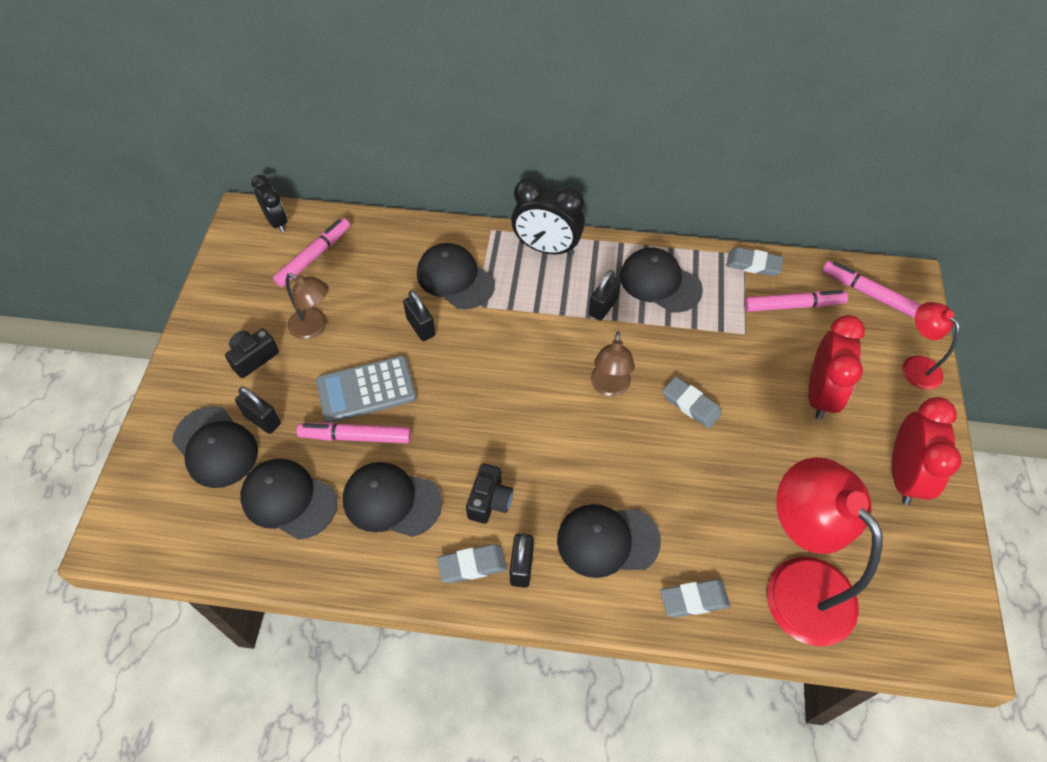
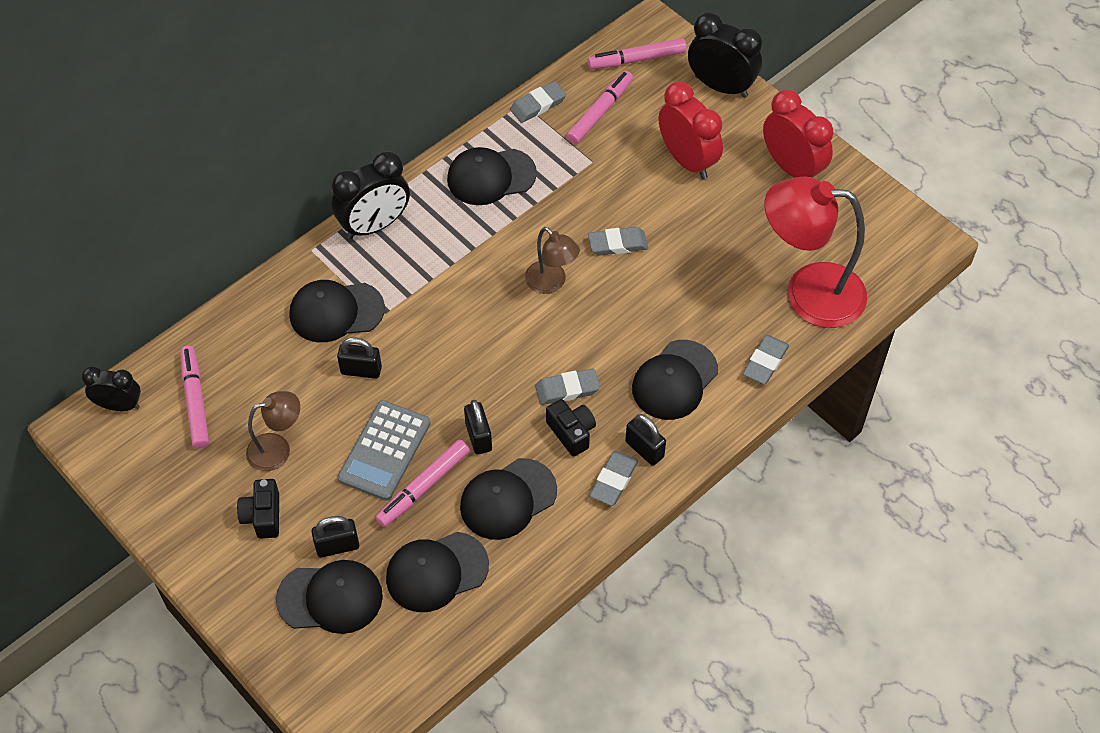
camera: 50 degrees left, 0 degrees up
black padlock [589,270,621,321] -> black padlock moved to [464,400,492,455]
red lamp [902,302,960,390] -> black clock [688,12,762,98]
none -> grey eraser [535,369,600,405]

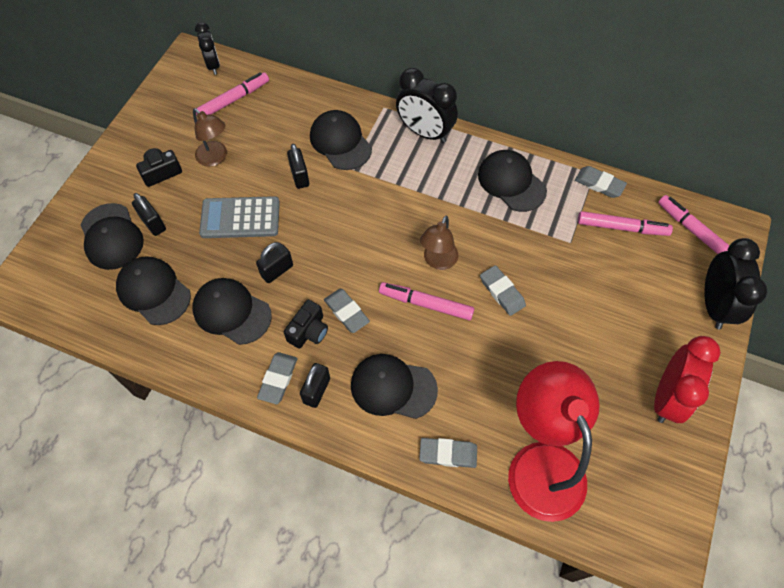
camera: 65 degrees right, 5 degrees up
pink marker [376,440,470,527] -> pink marker moved to [379,282,474,320]
grey eraser [589,451,638,506] -> grey eraser turned 75 degrees counterclockwise [257,352,297,404]
red clock [659,81,723,179] -> none

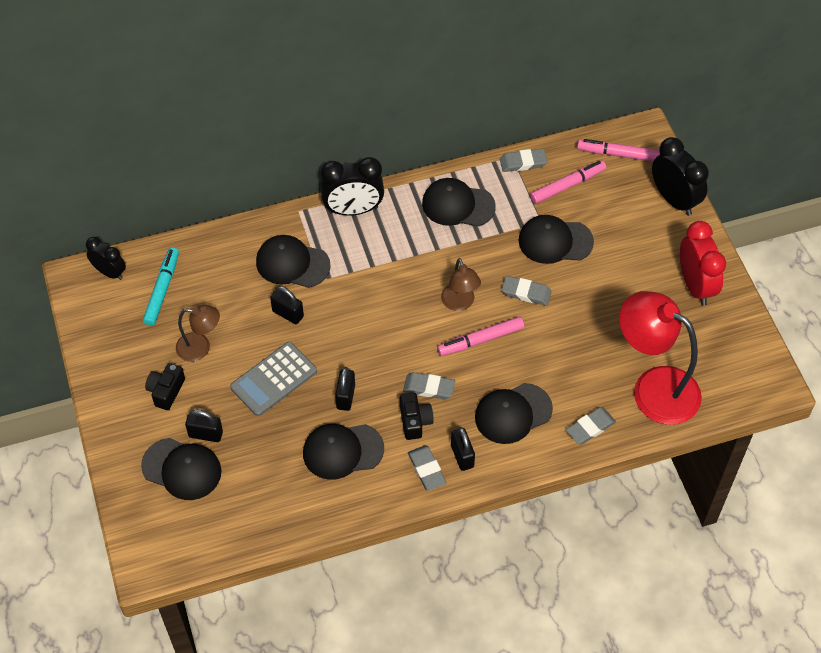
camera: 40 degrees left, 5 degrees down
black cap [116,256,191,325] -> black cap moved to [518,215,594,264]
pink marker [196,72,269,115] -> turquoise marker [143,247,179,326]

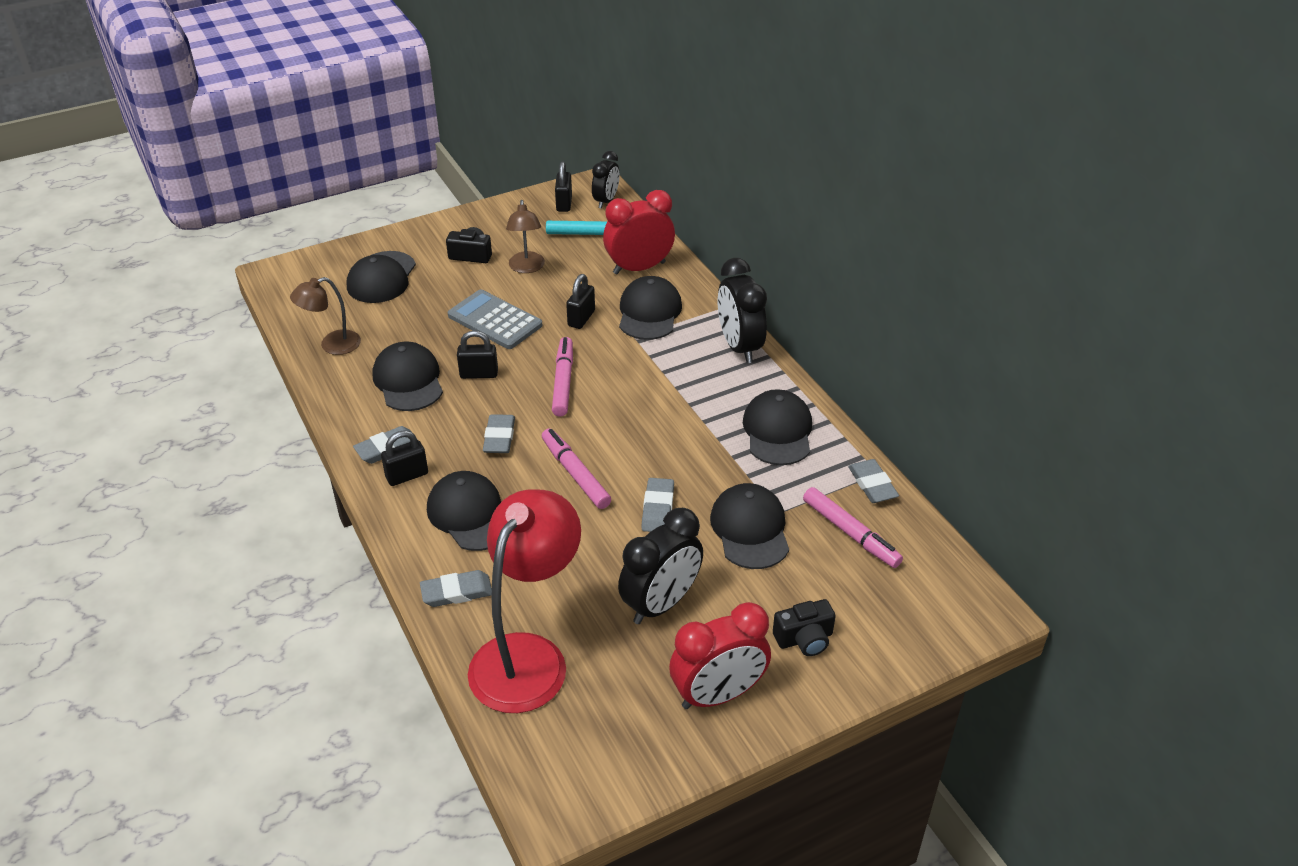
camera: 80 degrees right, 15 degrees down
black padlock [185,410,223,442] -> black padlock moved to [555,161,572,212]
black camera [400,393,434,440] -> black camera moved to [773,599,836,656]
brown lamp [441,258,481,311] -> brown lamp moved to [290,277,361,355]
grey eraser [566,407,616,445] -> grey eraser turned 60 degrees counterclockwise [420,570,492,607]
pink marker [577,139,660,161] -> pink marker moved to [552,337,573,417]
black clock [652,137,709,216] -> black clock moved to [618,508,703,624]
none -> red clock [603,190,675,274]

